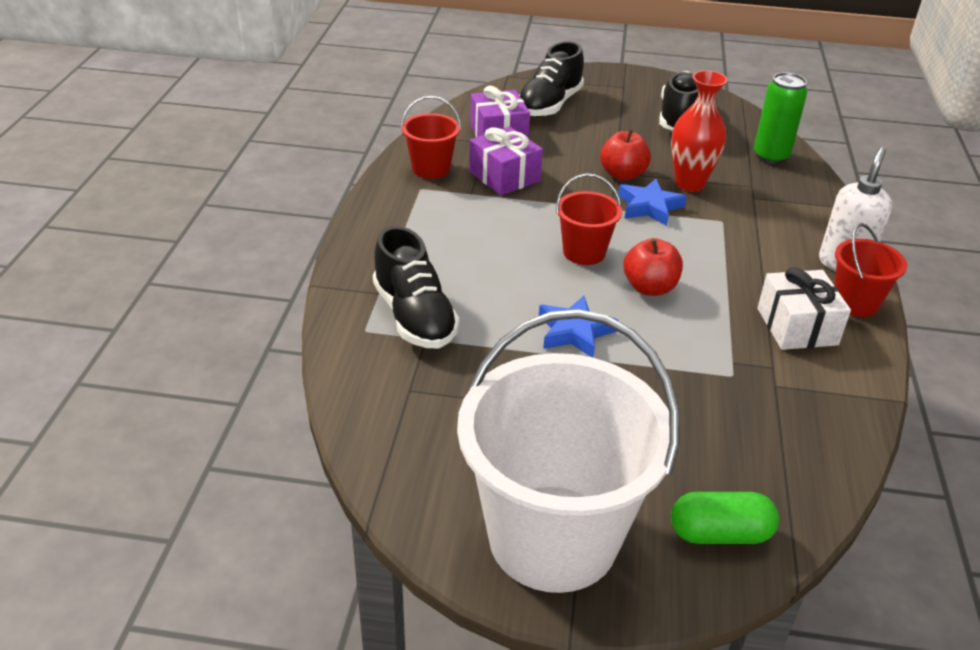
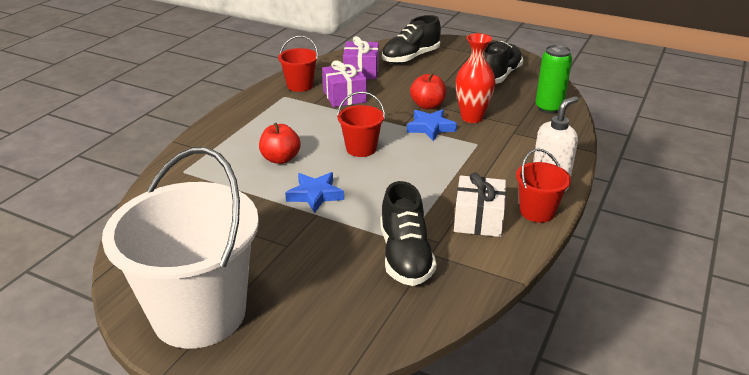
camera: 20 degrees right, 5 degrees down
black shoe [373,226,460,348] -> black shoe moved to [380,181,436,286]
red apple [623,238,683,296] -> red apple moved to [259,123,301,164]
green capsule [671,492,779,544] -> none

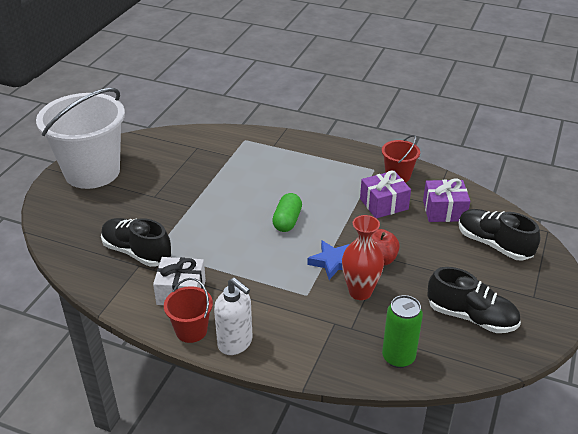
camera: 85 degrees right, 5 degrees up
red apple [259,123,301,164] -> none
blue star [285,172,344,213] -> none
red bucket [337,91,385,157] -> green capsule [272,193,302,232]
black shoe [380,181,436,286] -> black shoe turned 45 degrees clockwise [101,218,172,267]

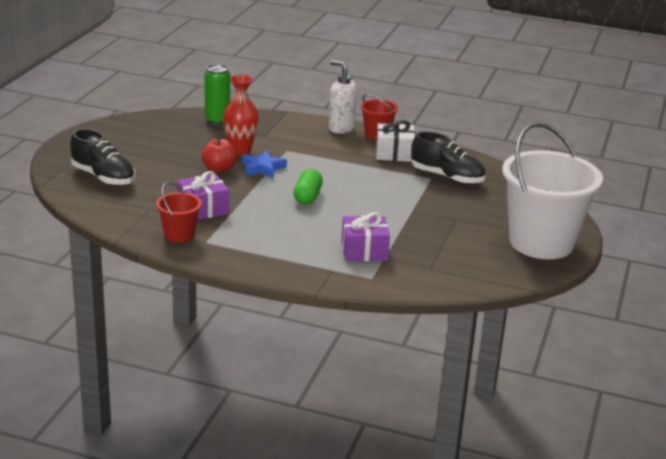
camera: 175 degrees right, 10 degrees down
purple gift [423,178,470,222] -> purple gift moved to [341,212,390,261]
black shoe [427,267,521,333] -> none

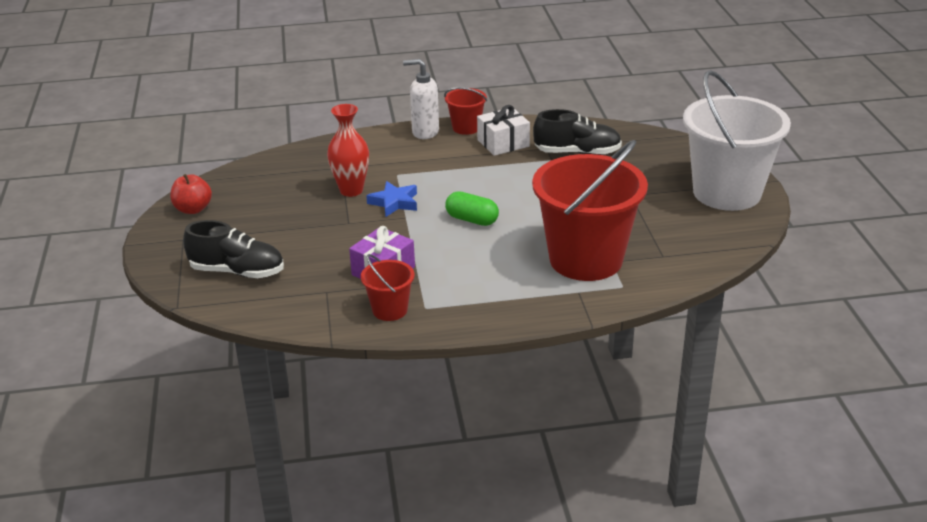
camera: 25 degrees left, 5 degrees up
red apple [202,137,237,173] -> red apple moved to [170,174,212,214]
green can [205,64,230,125] -> none
green capsule [293,169,323,205] -> green capsule turned 45 degrees counterclockwise [445,191,499,226]
purple gift [341,212,390,261] -> red bucket [532,140,648,281]

